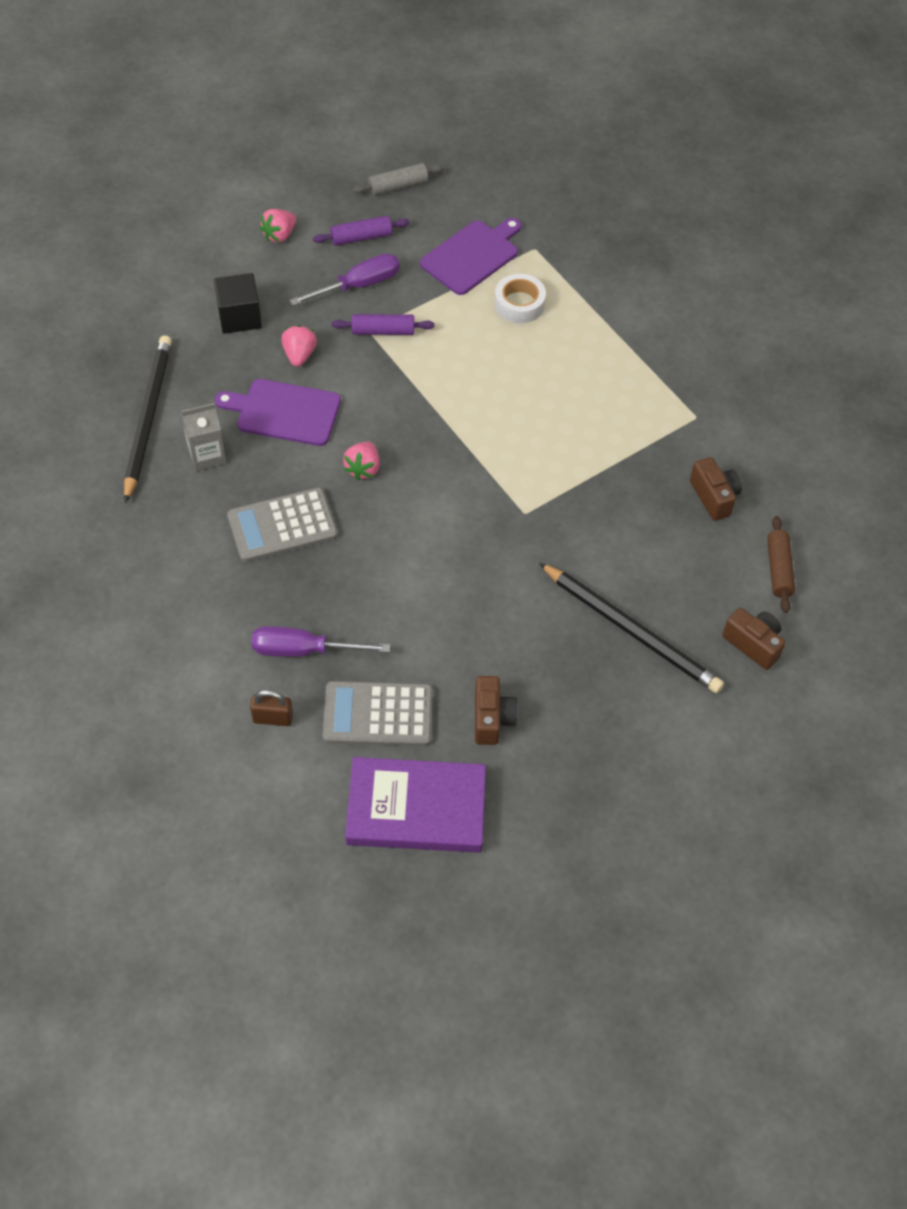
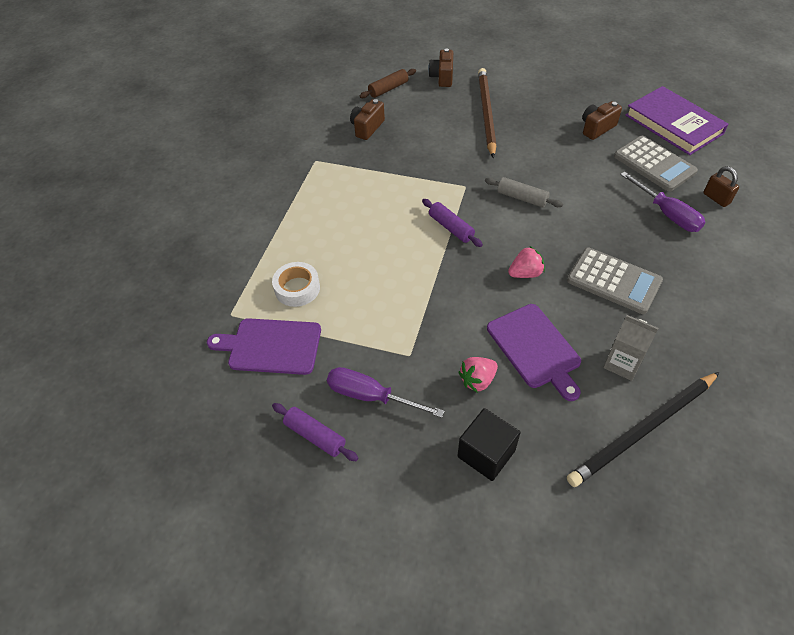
camera: 125 degrees left, 5 degrees down
pink strawberry [259,209,296,243] -> none
purple rolling pin [332,314,434,335] -> purple rolling pin moved to [422,199,483,247]
grey rolling pin [352,163,444,195] -> grey rolling pin moved to [485,177,563,208]
black pencil [539,563,724,693] -> brown pencil [478,68,496,158]

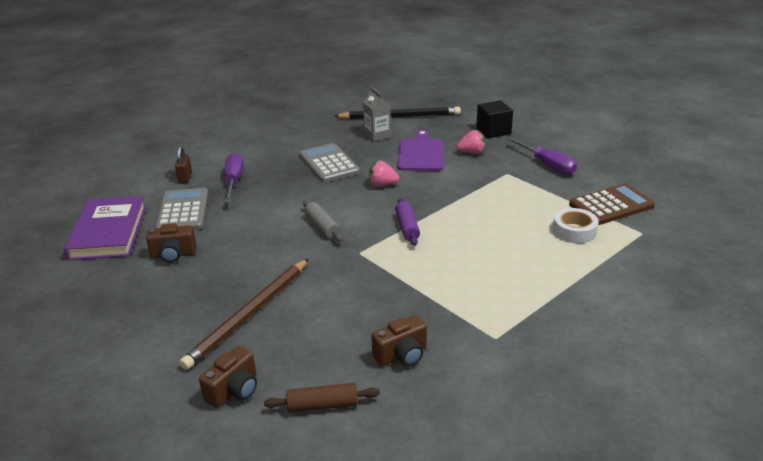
camera: 150 degrees left, 20 degrees down
purple cutting board [207,318,321,375] -> brown calculator [569,183,655,225]
purple rolling pin [272,403,358,461] -> none

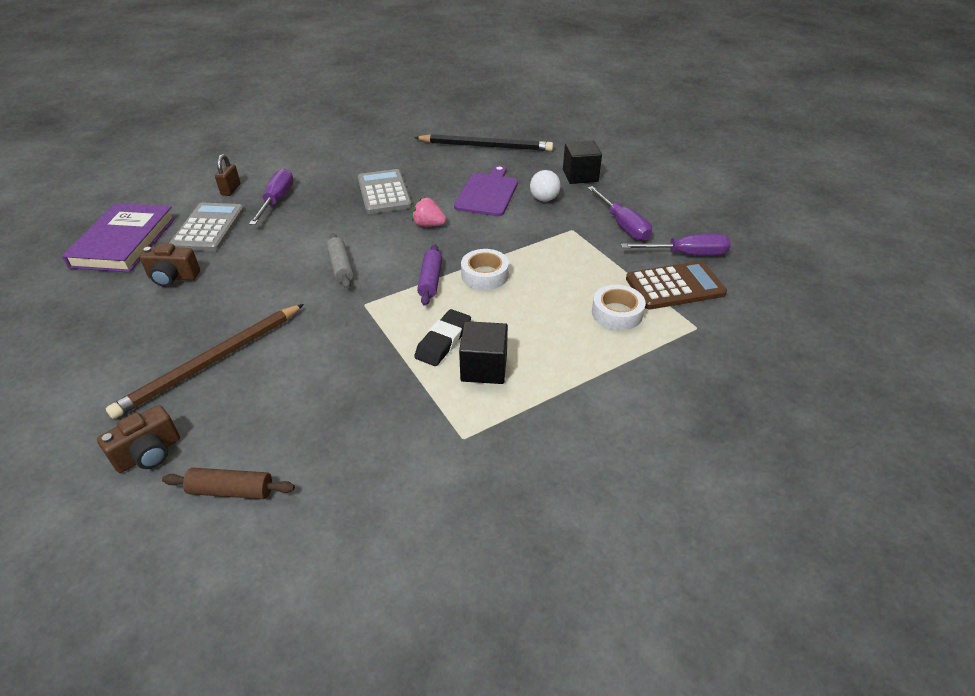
camera: 10 degrees right, 10 degrees up
grey carton [363,87,391,142] -> none
brown camera [371,316,427,366] -> none
pink strawberry [457,130,485,154] -> white ball [530,170,561,201]
none -> black eraser [414,309,471,366]
none -> black cube [459,321,508,384]
none -> white tape [461,249,509,290]
none -> purple screwdriver [621,234,731,256]

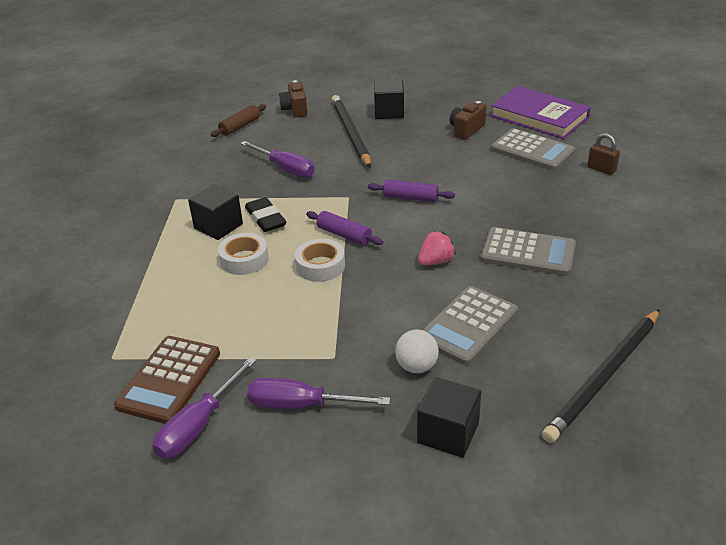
camera: 125 degrees right, 5 degrees down
brown pencil [106,304,304,419] -> black pencil [332,95,371,168]
purple screwdriver [249,168,294,225] -> purple screwdriver moved to [240,141,315,178]
grey rolling pin [326,233,354,288] -> purple rolling pin [368,180,455,202]
purple cutting board [454,165,518,216] -> grey calculator [422,286,518,365]
white tape [592,285,646,330] -> white tape moved to [218,233,269,275]
none -> black cube [374,79,404,119]

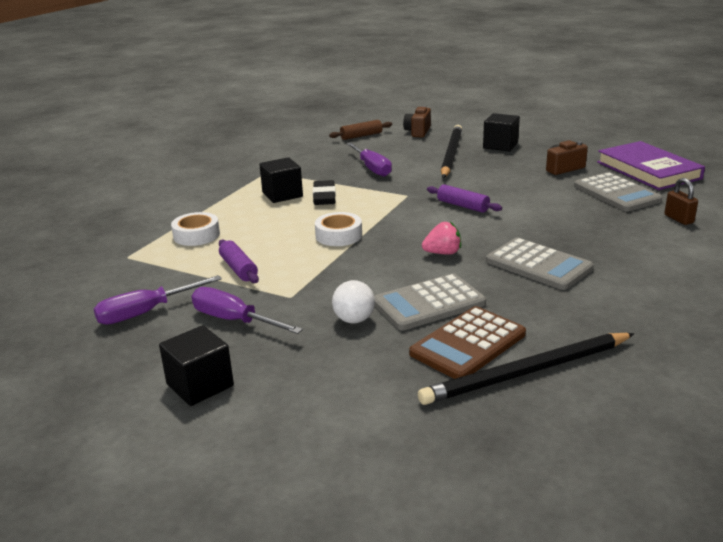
camera: 25 degrees right, 10 degrees down
brown calculator [114,336,220,424] -> brown calculator moved to [409,306,526,379]
white tape [218,233,269,275] -> white tape moved to [171,212,220,246]
purple rolling pin [306,211,383,245] -> purple rolling pin moved to [219,240,259,283]
black cube [417,377,481,458] -> black cube moved to [159,325,234,406]

